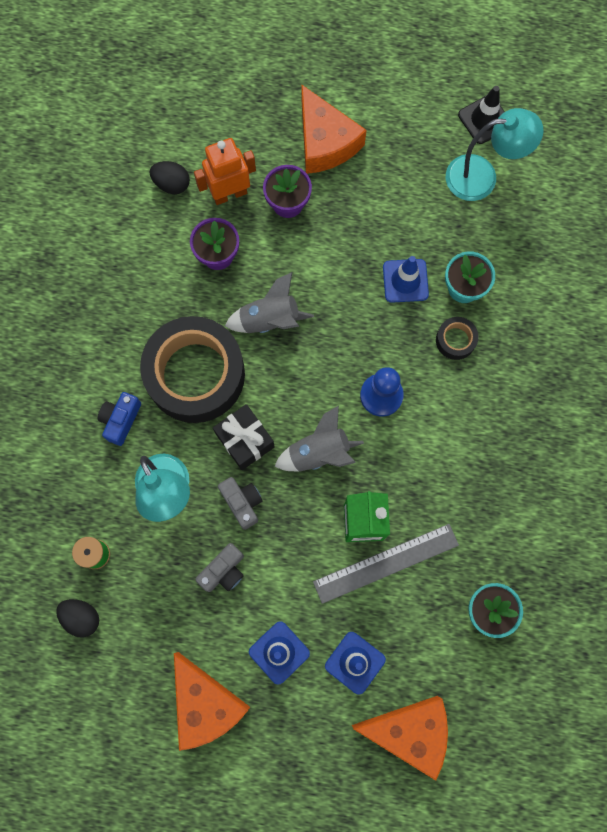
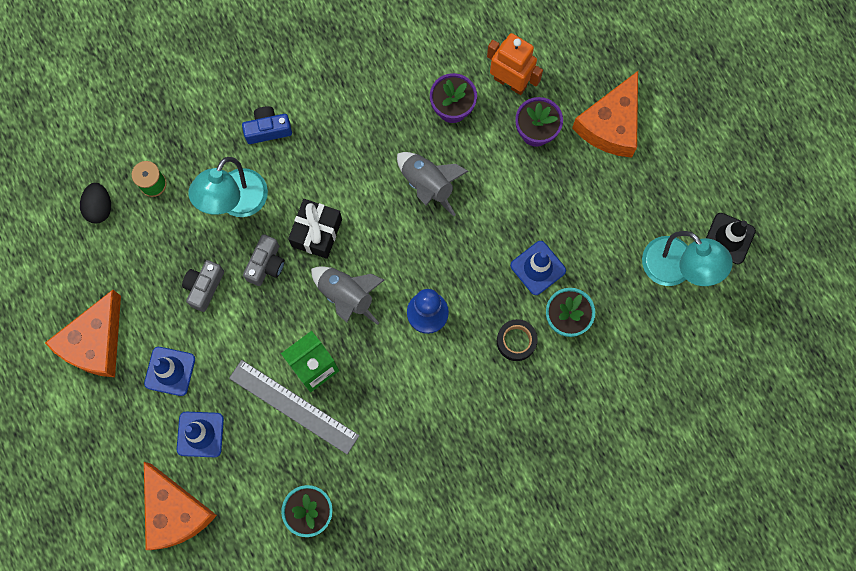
camera: 55 degrees right, 0 degrees up
black tape [140,316,245,423] -> none
black egg [150,161,190,194] -> none
grey camera [195,543,244,592] -> grey camera turned 105 degrees clockwise [182,260,224,312]

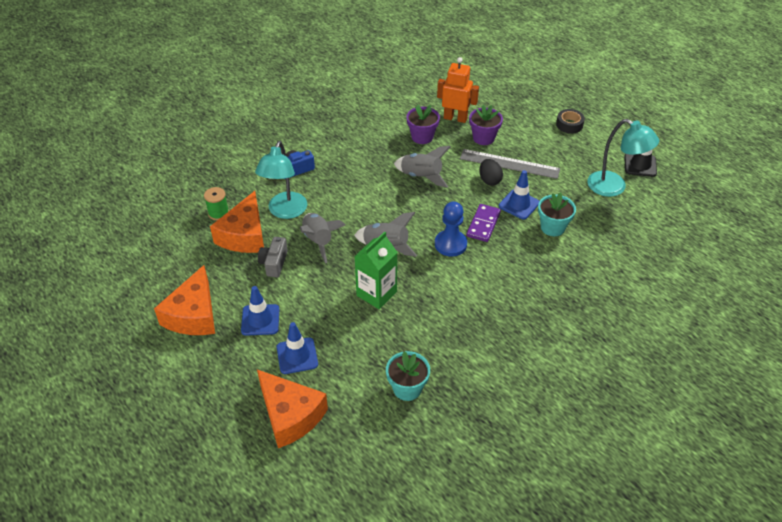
camera: 15 degrees left, 30 degrees down
black egg [80,183,111,223] -> black egg moved to [479,159,503,186]
grey ruler [229,360,360,455] -> grey ruler moved to [460,149,560,179]
grey camera [243,234,285,286] -> grey rocket [300,213,346,263]
black gift [288,199,342,259] -> none
black tape [497,319,538,361] -> black tape moved to [556,109,585,134]
orange cheese [572,71,638,158] -> orange cheese moved to [210,191,264,253]
none -> purple domino [466,204,501,242]

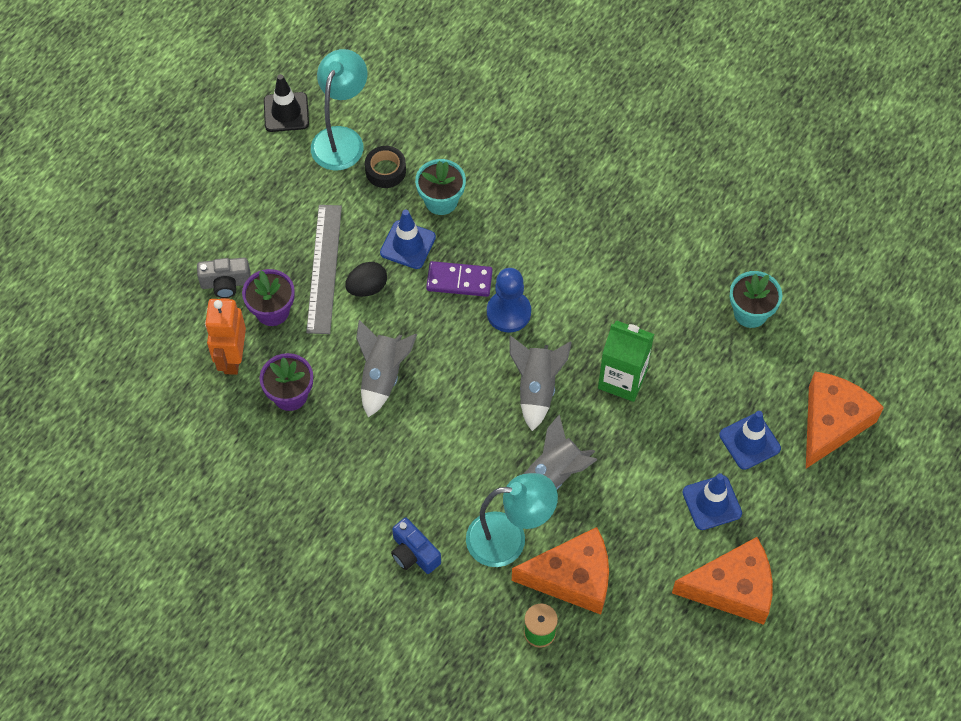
camera: 105 degrees left, 15 degrees up
grey camera [258,237,288,277] -> grey camera moved to [197,258,251,298]
black tape [556,109,585,134] -> black tape moved to [365,146,406,188]

